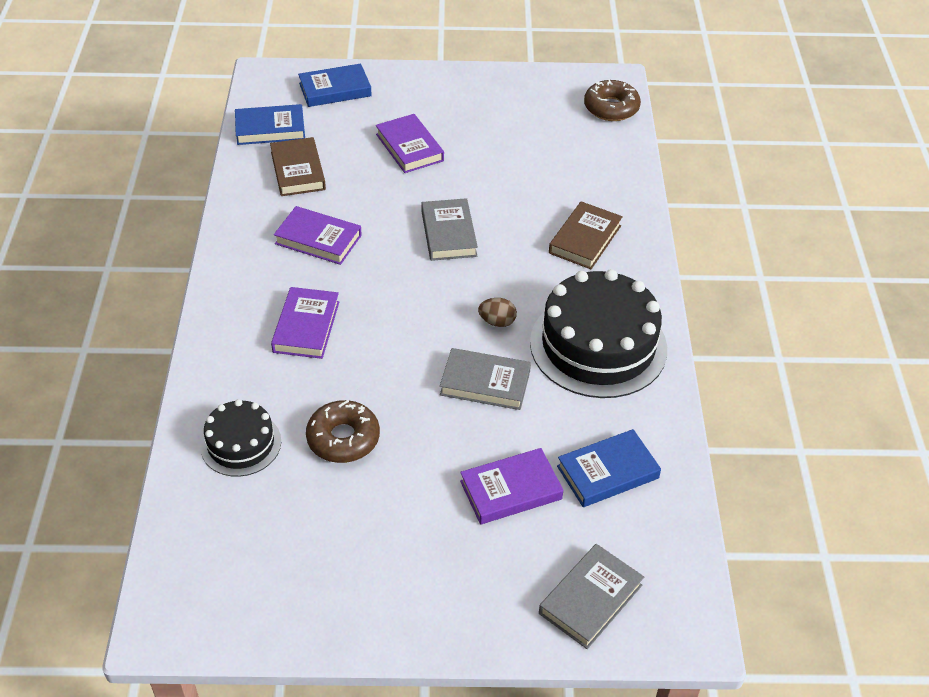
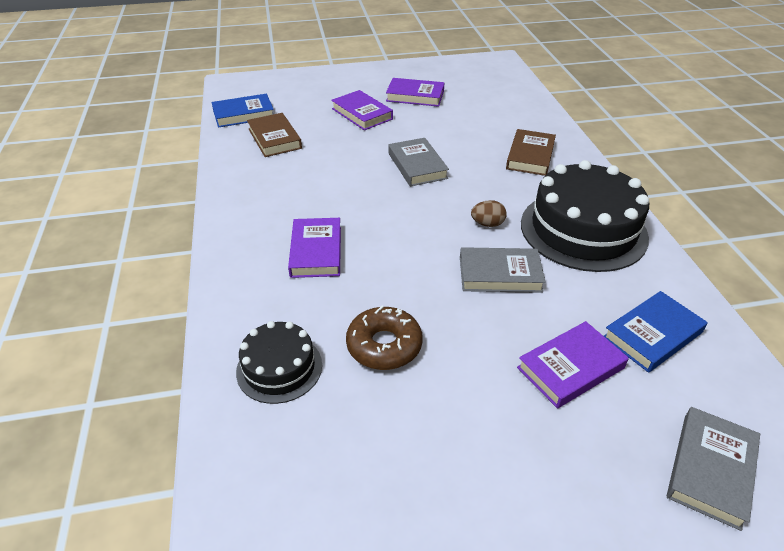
camera: 10 degrees left, 5 degrees down
purple book [274,206,362,265] -> purple book moved to [386,78,444,107]
blue book [298,63,372,107] -> none
brown donut [584,80,641,121] -> none

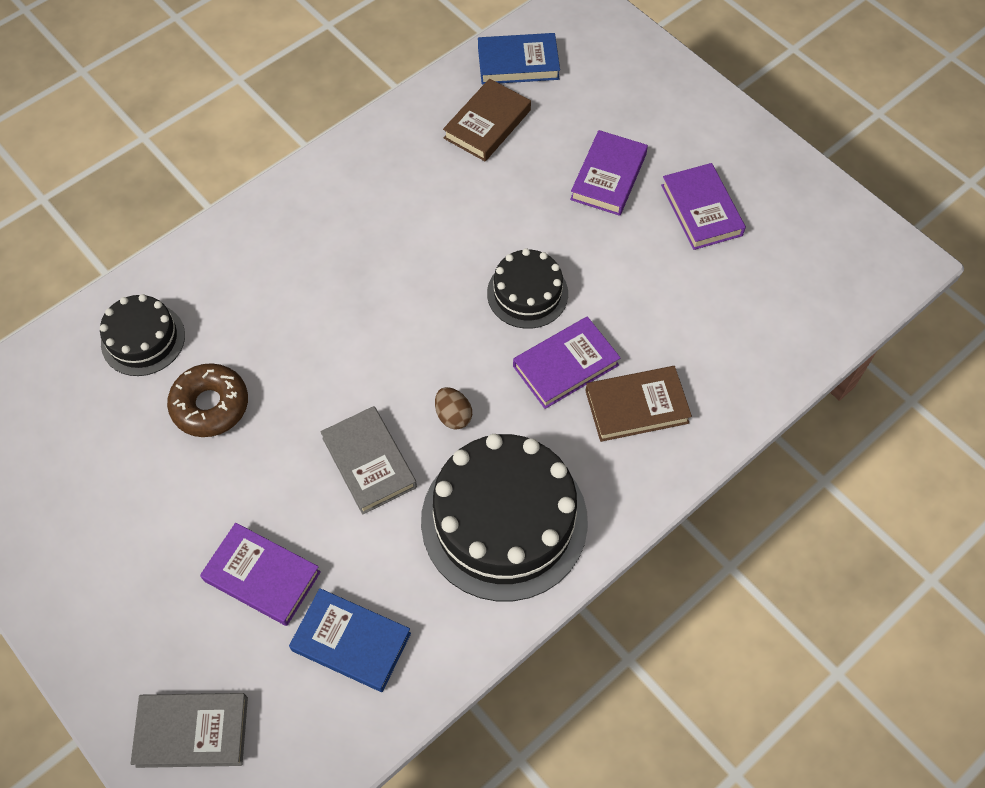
camera: 60 degrees right, 20 degrees up
blue book [211,94,274,128] -> blue book turned 45 degrees counterclockwise [478,33,560,84]
purple book [288,218,341,278] -> purple book moved to [513,316,620,409]
grey book [388,138,449,186] -> black cake [487,248,568,329]

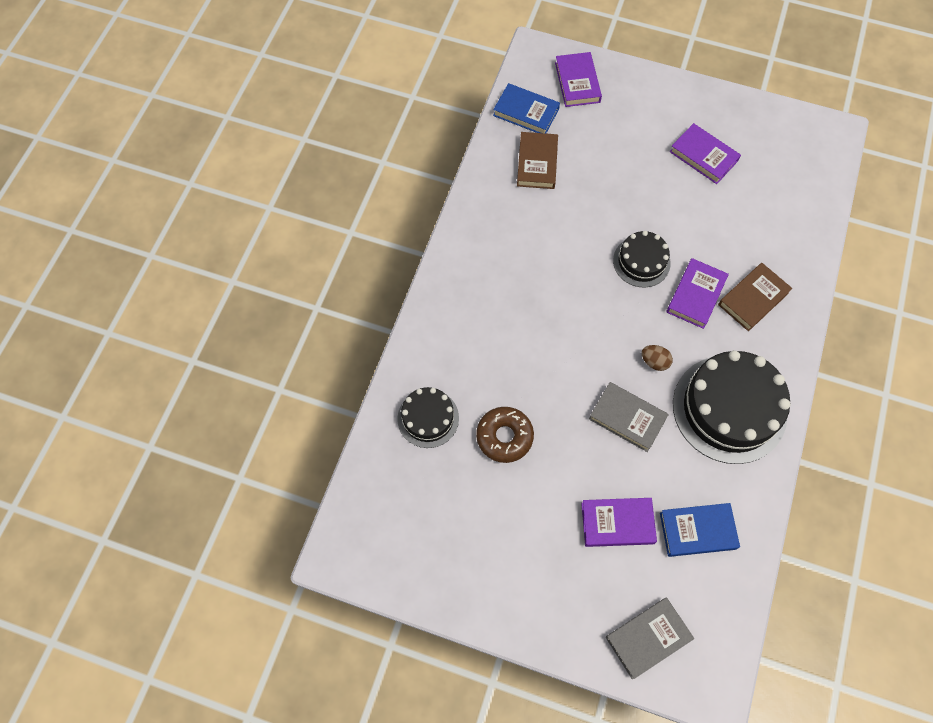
camera: 30 degrees left, 5 degrees up
blue book [478,33,560,84] -> blue book turned 60 degrees clockwise [493,83,560,133]
purple book [570,130,648,216] -> purple book moved to [555,52,602,107]

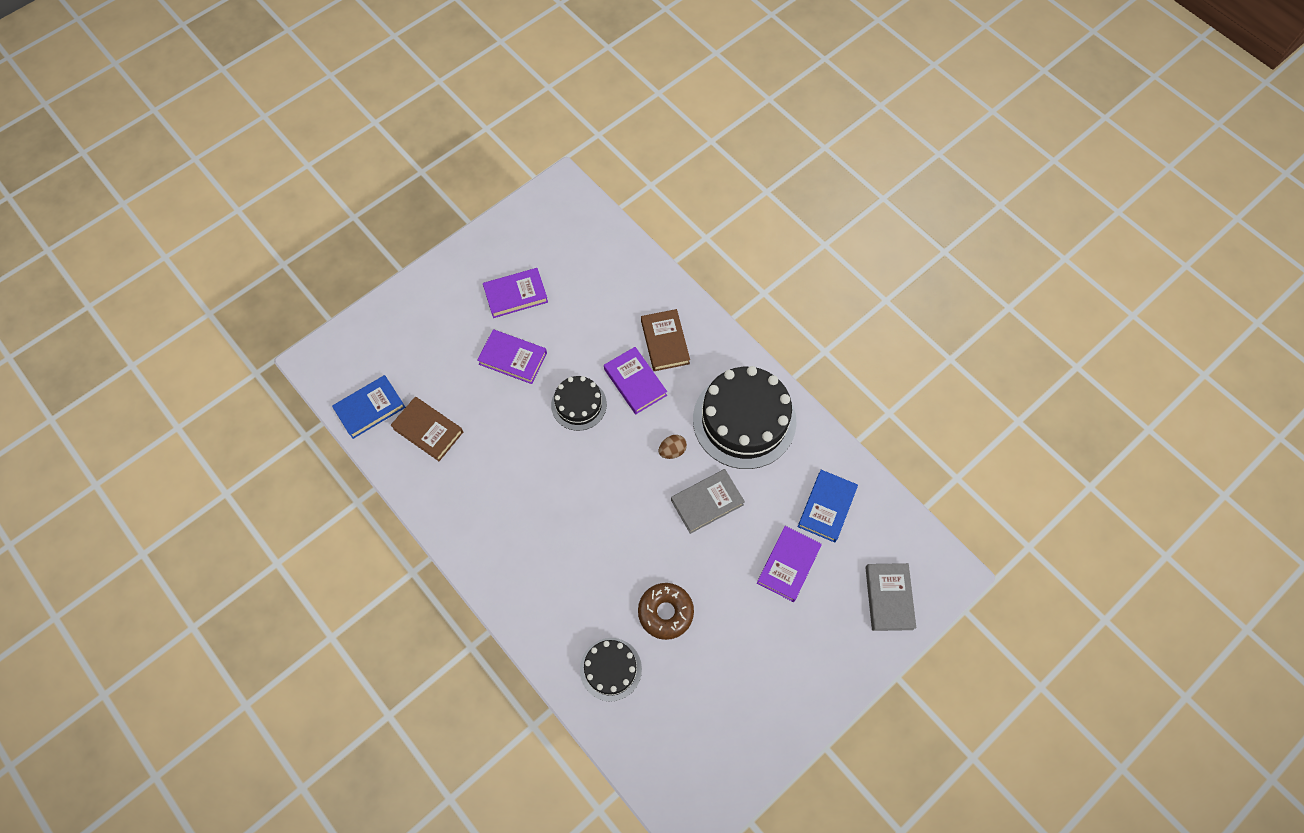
camera: 60 degrees left, 0 degrees up
purple book [555,52,602,107] -> purple book moved to [477,329,547,384]

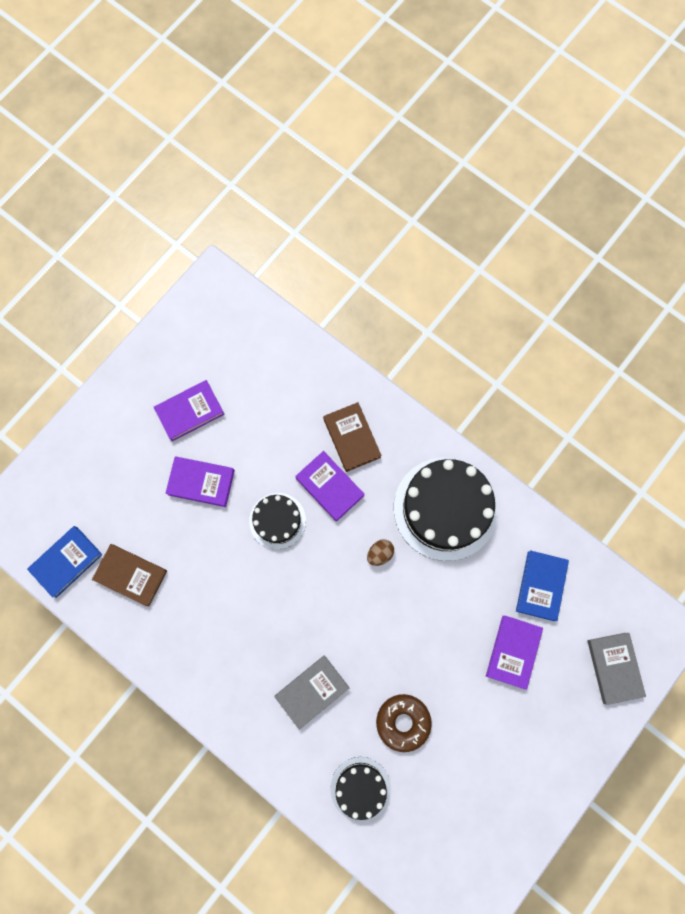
camera: 10 degrees left, 10 degrees up
grey book [671,469,745,534] -> grey book moved to [274,655,349,730]

